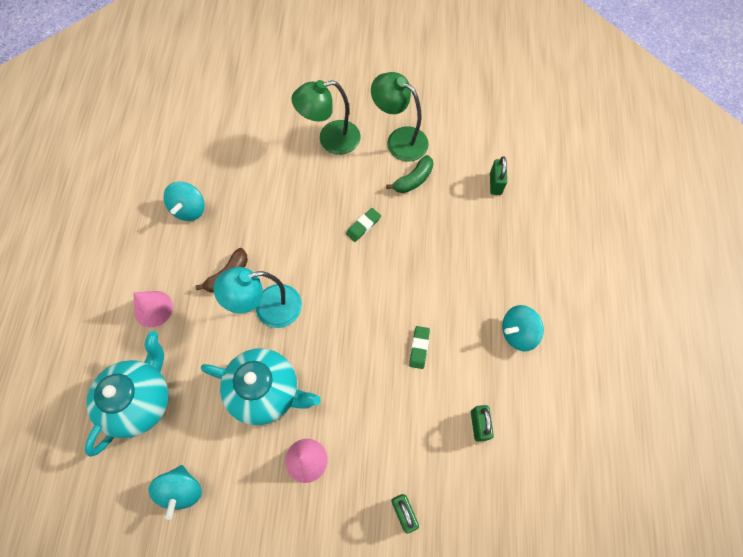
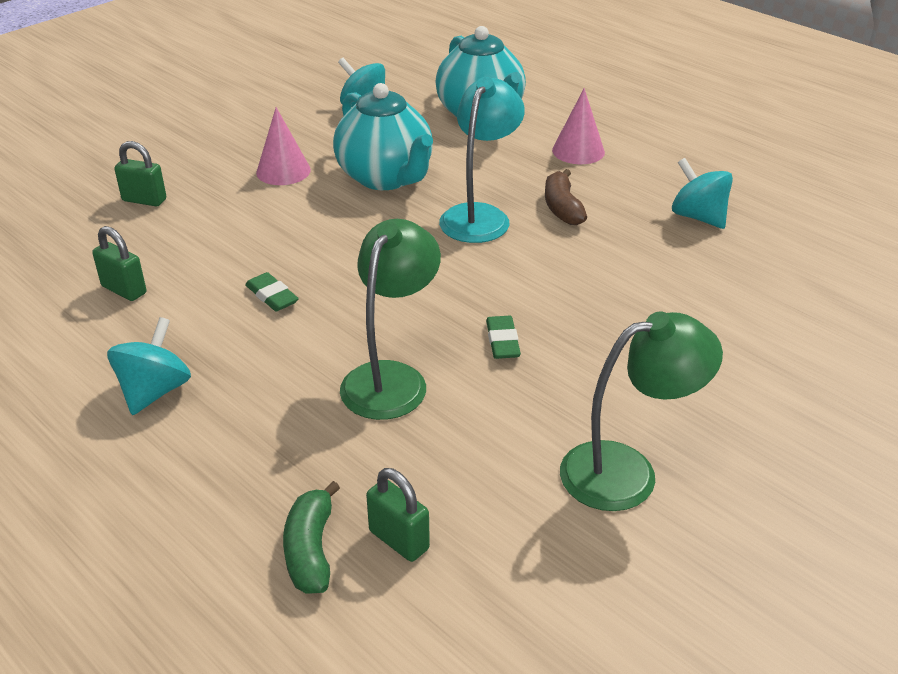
camera: 130 degrees right, 30 degrees down
turquoise teapot [201,348,321,425] -> turquoise teapot turned 90 degrees counterclockwise [333,83,433,190]
green lamp [291,80,361,155] -> green lamp moved to [340,219,441,420]
green banana [386,155,433,193] -> green banana moved to [283,481,340,594]

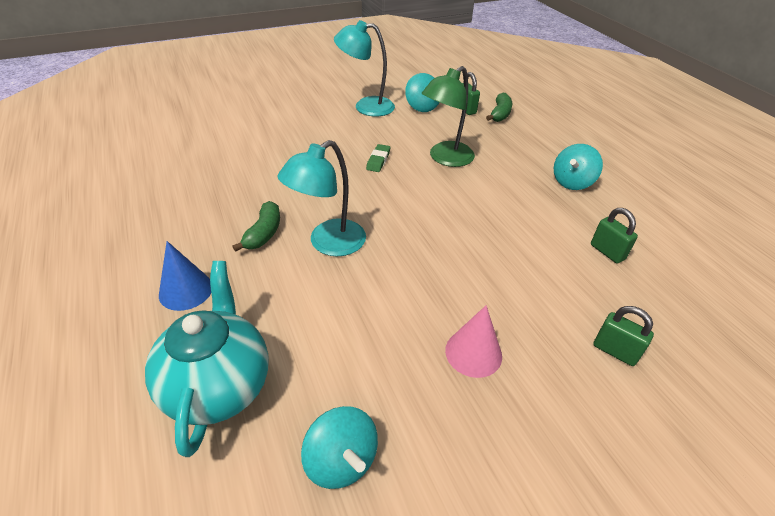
camera: 160 degrees left, 5 degrees up
green eraser [245,272,299,311] -> none
turquoise teapot [333,83,433,190] -> none
brown banana [545,169,587,225] -> green banana [232,201,280,252]
pink cone [552,88,605,164] -> blue cone [159,241,211,311]
green lamp [560,311,723,511] -> turquoise lamp [334,20,395,116]
turquoise spinning top [672,158,733,229] -> turquoise spinning top moved to [405,73,439,112]

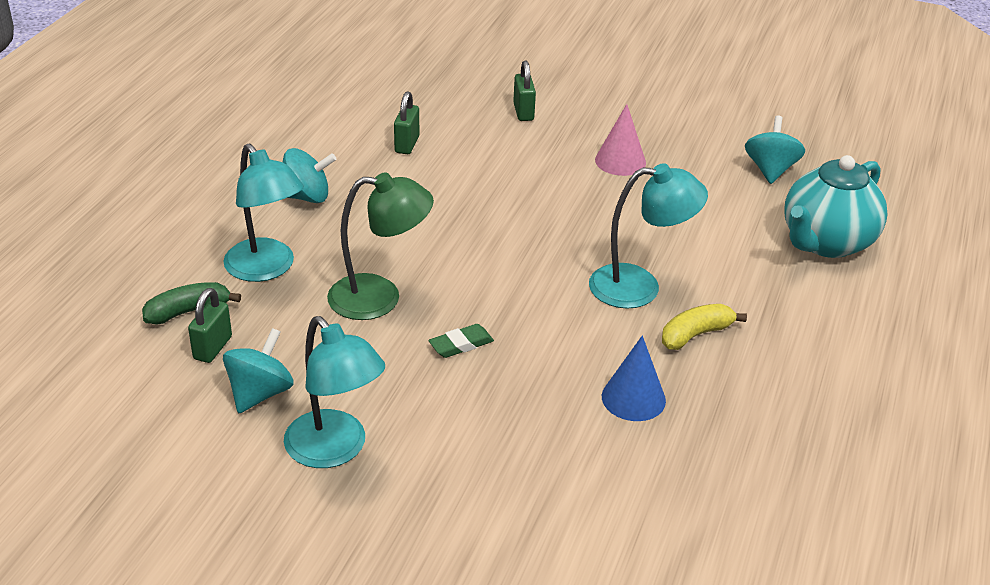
camera: 135 degrees left, 5 degrees down
blue cone [159,241,211,311] -> blue cone moved to [602,335,666,421]
green banana [232,201,280,252] -> yellow banana [662,304,747,350]
none -> turquoise lamp [223,144,304,282]

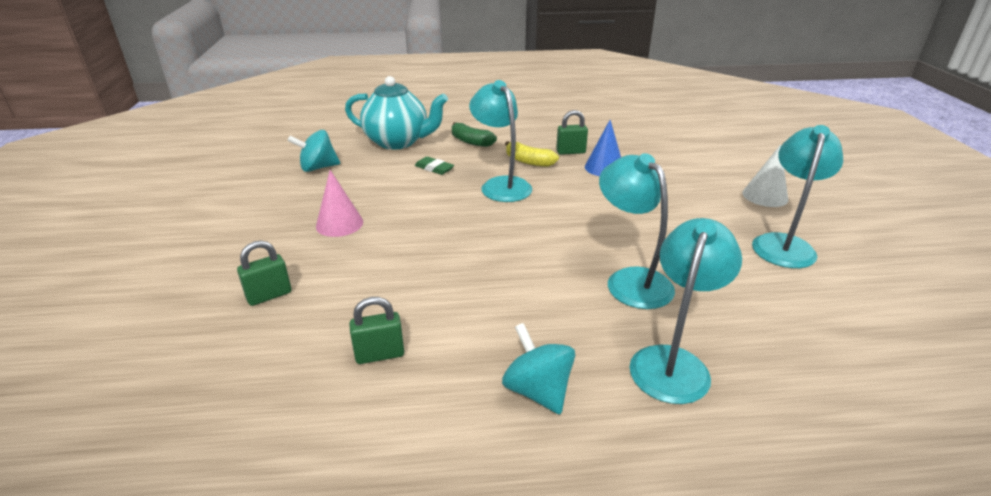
camera: 115 degrees left, 5 degrees down
green banana [142,282,241,325] -> green banana moved to [452,122,497,147]
green padlock [188,288,232,363] -> green padlock moved to [556,110,588,155]
turquoise spinning top [223,328,294,413] -> none
green lamp [327,172,434,320] -> turquoise lamp [599,153,675,309]
green eraser [428,324,494,358] -> green eraser moved to [415,156,454,175]
none -> white cone [742,145,788,207]

